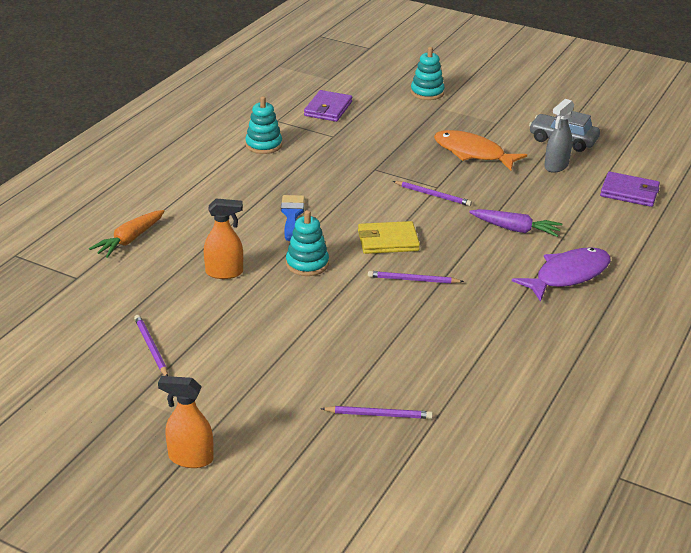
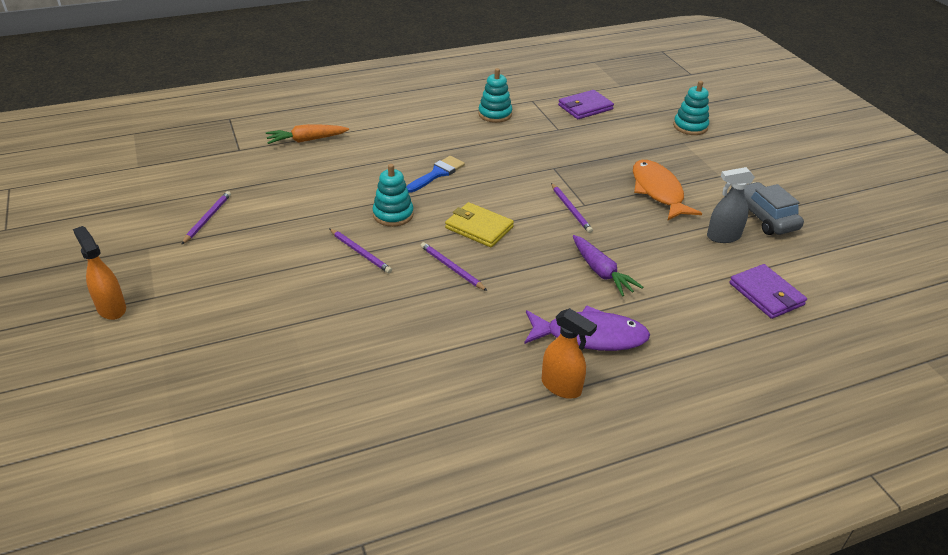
camera: 40 degrees right, 5 degrees up
orange spray bottle [204,198,243,279] -> orange spray bottle moved to [542,308,597,399]
purple pencil [321,406,433,419] -> purple pencil moved to [330,229,392,273]

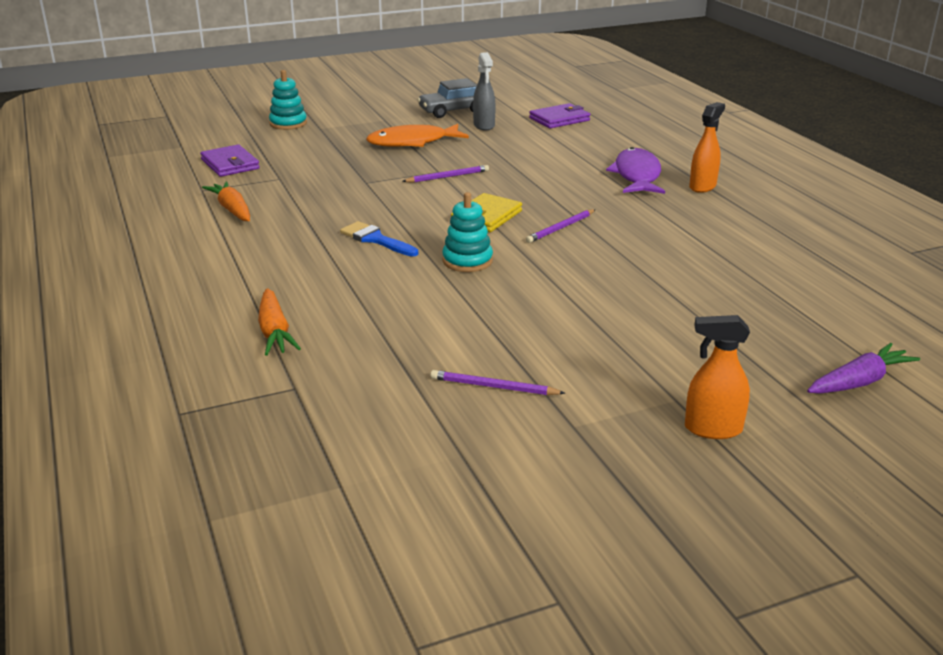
camera: 90 degrees left, 10 degrees down
orange spray bottle [73,226,126,320] -> orange spray bottle turned 45 degrees clockwise [685,315,750,439]
purple pencil [330,229,392,273] -> none
turquoise stacking toy [478,68,512,123] -> orange carrot [202,181,250,221]
purple carrot [573,235,643,297] -> purple carrot moved to [807,343,920,394]

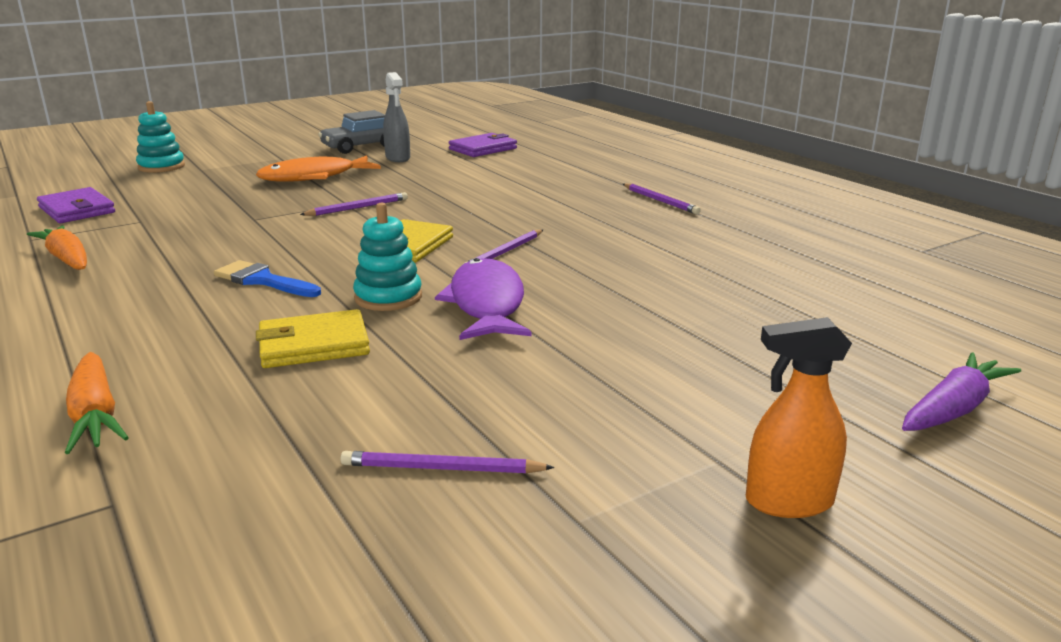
camera: 10 degrees left, 5 degrees down
purple fish [606,147,665,194] -> purple fish moved to [435,258,531,340]
orange spray bottle [689,102,725,193] -> purple pencil [623,183,701,214]
none -> yellow wallet [256,309,370,368]

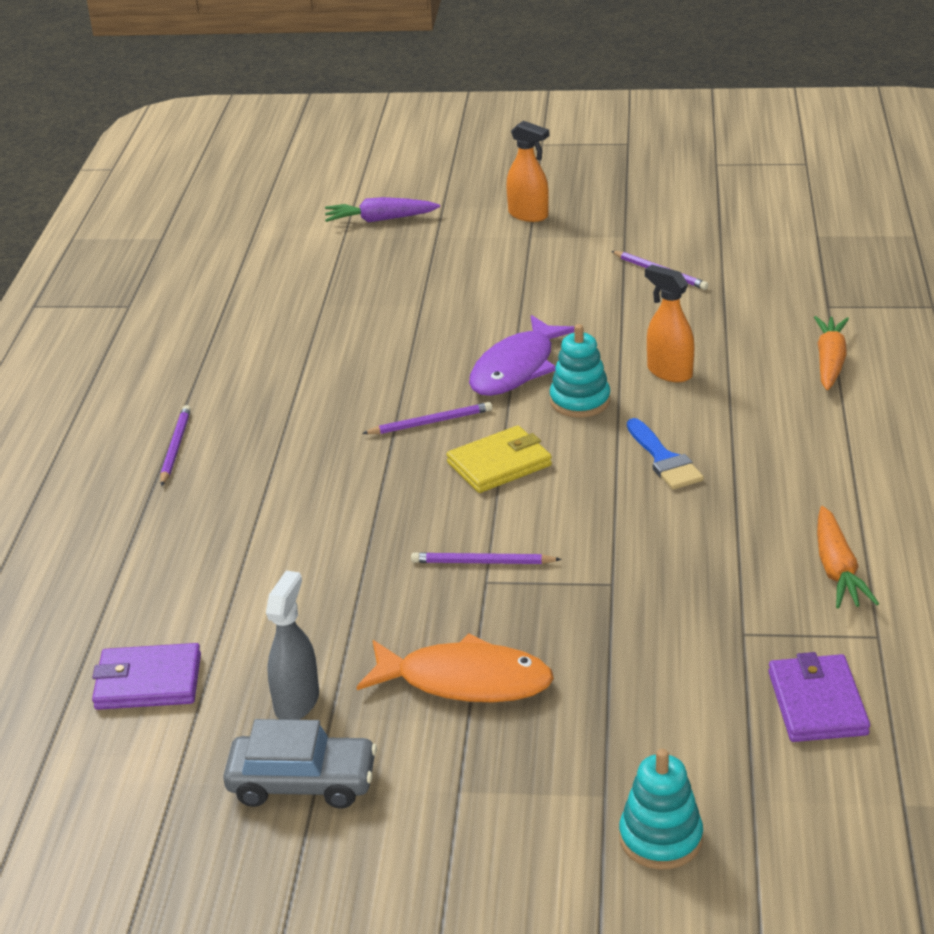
camera: 140 degrees left, 10 degrees up
yellow wallet [256,309,370,368] -> orange spray bottle [645,265,695,382]

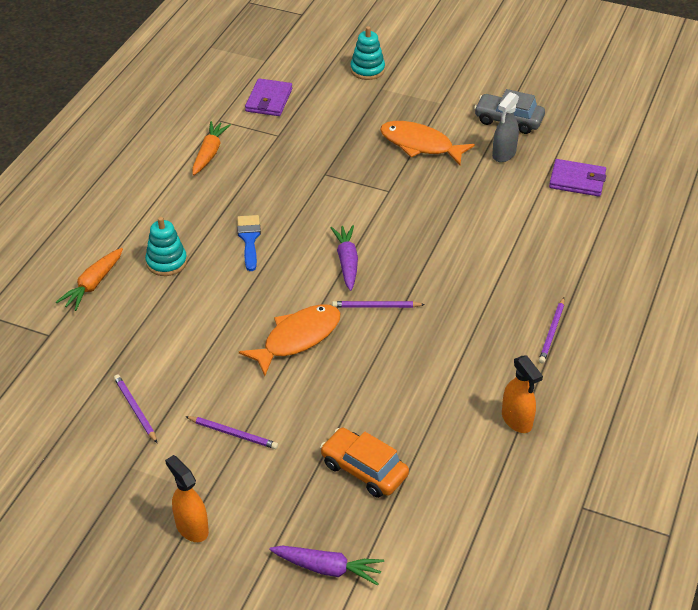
camera: 165 degrees left, 10 degrees up
purple pencil [411,552,562,564] -> purple pencil moved to [185,416,278,449]
yellow wallet [446,426,552,493] -> purple carrot [330,225,358,291]
purple fish [469,315,575,396] -> orange fish [239,304,340,376]
turquoise stacking toy [550,324,610,417] -> turquoise stacking toy moved to [145,217,187,276]
orange spray bottle [645,265,695,382] -> orange spray bottle moved to [502,356,543,433]
none -> orange car [320,428,409,498]

